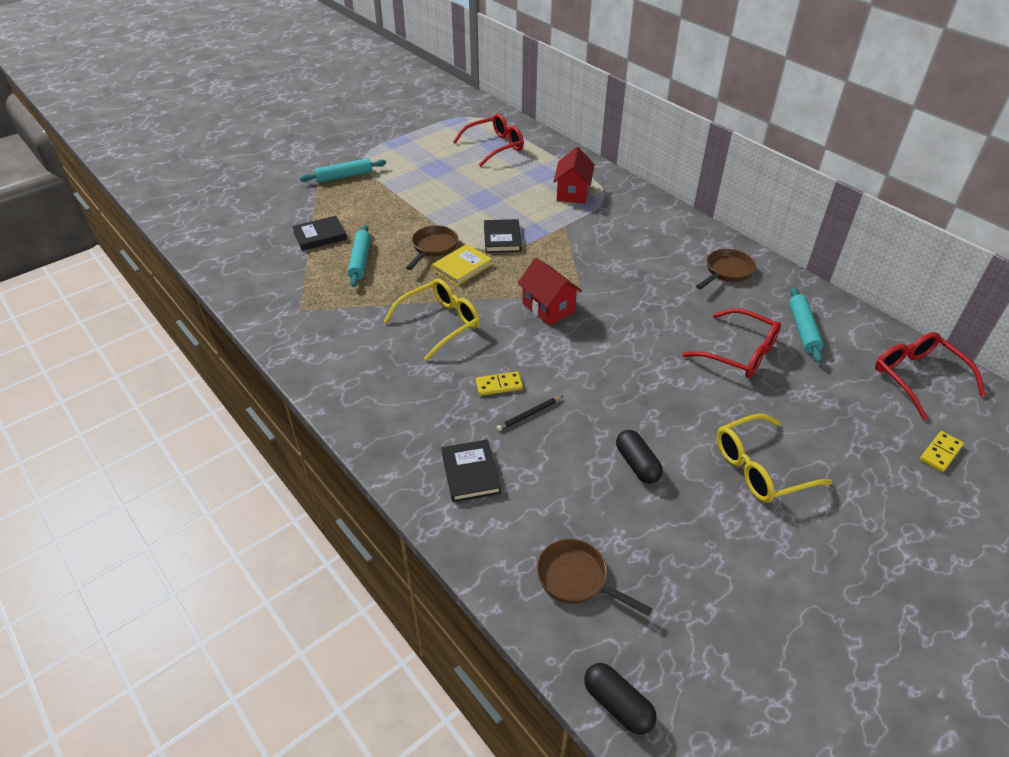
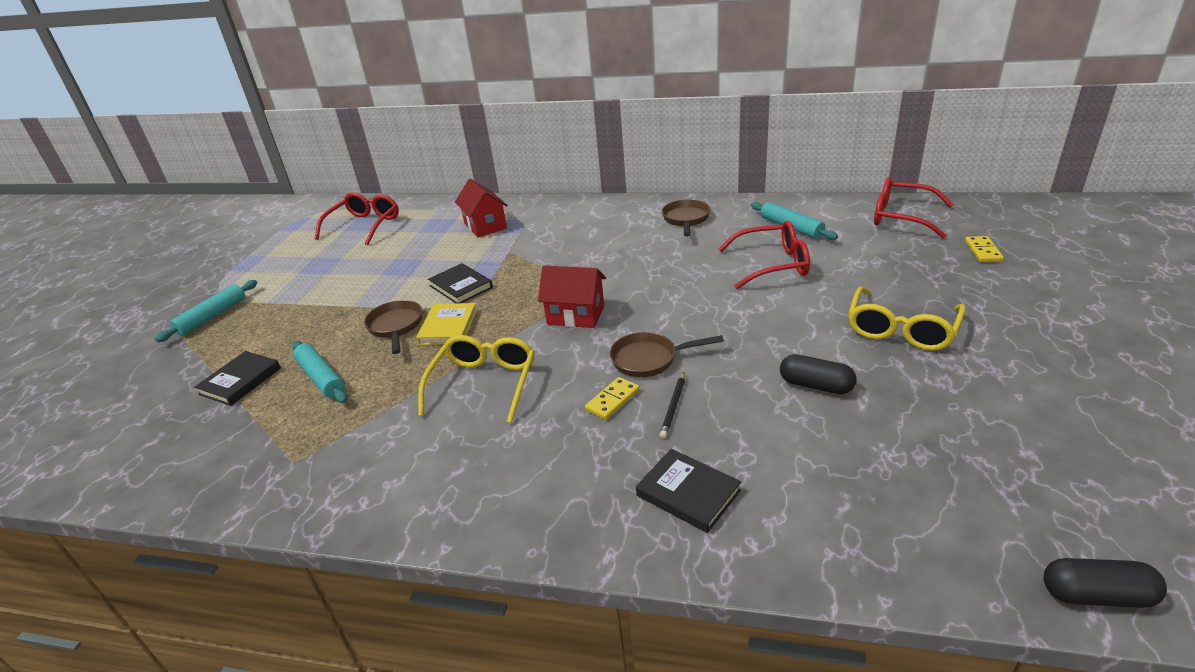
camera: 35 degrees left, 10 degrees down
brown pan [537,539,652,616] -> brown pan moved to [610,332,724,377]

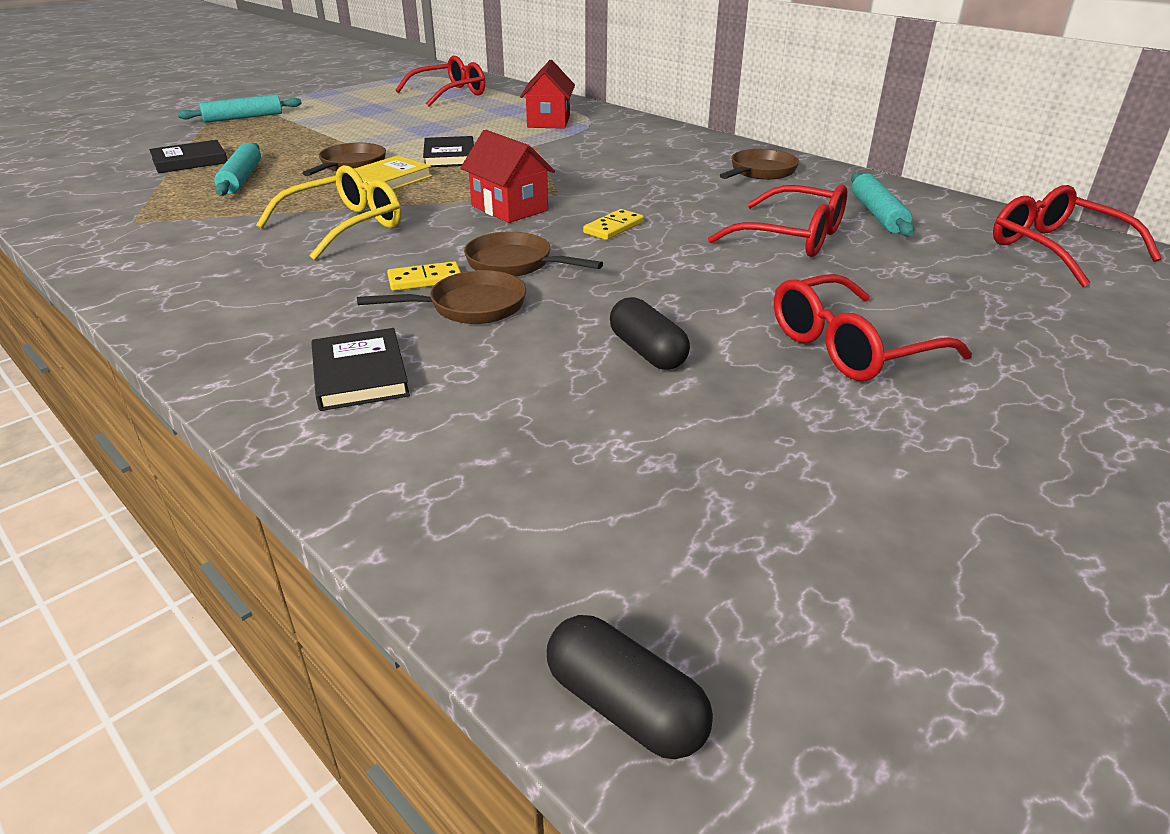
camera: 30 degrees right, 0 degrees up
black pencil [660,373,685,438] -> brown pan [357,270,526,324]
yellow glasses [848,286,966,351] -> red glasses [774,274,972,381]
yellow domino [965,236,1004,262] -> yellow domino moved to [583,209,644,240]

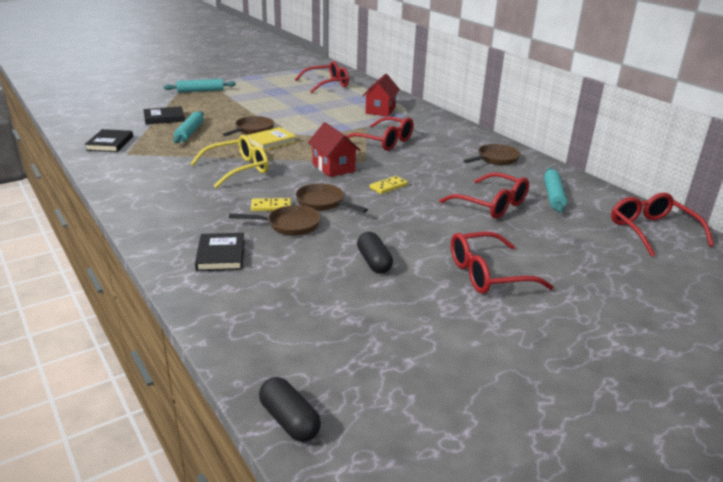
camera: 10 degrees right, 5 degrees down
black book [423,136,474,167] -> black book moved to [85,129,133,152]
none -> red glasses [346,117,414,151]

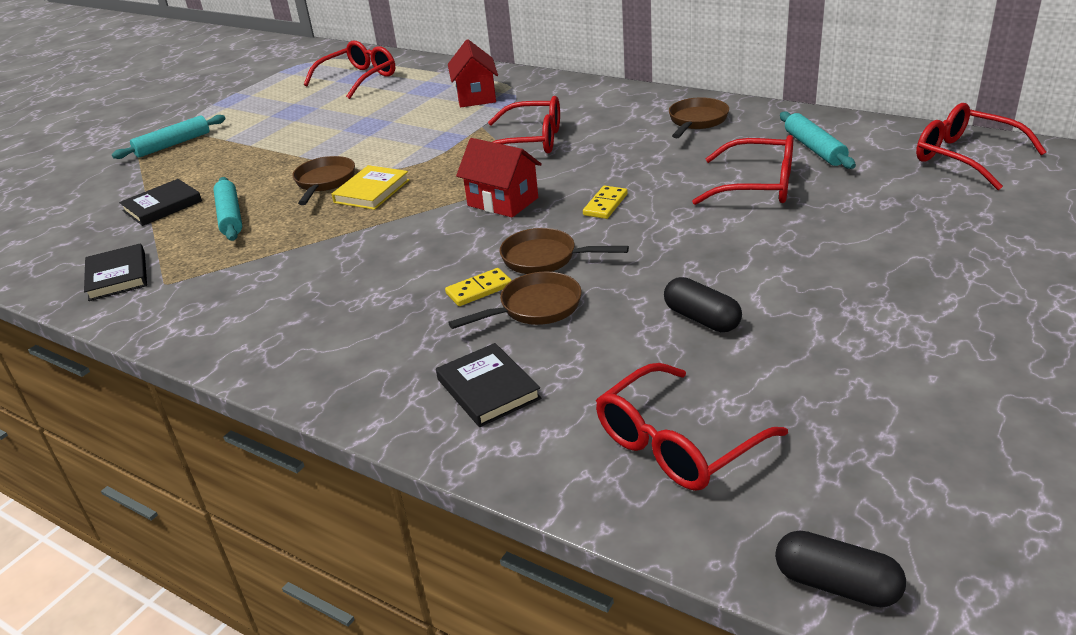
camera: 20 degrees left, 5 degrees up
yellow glasses [190,135,269,188] -> none
red glasses [451,232,554,294] -> red glasses moved to [596,363,788,491]

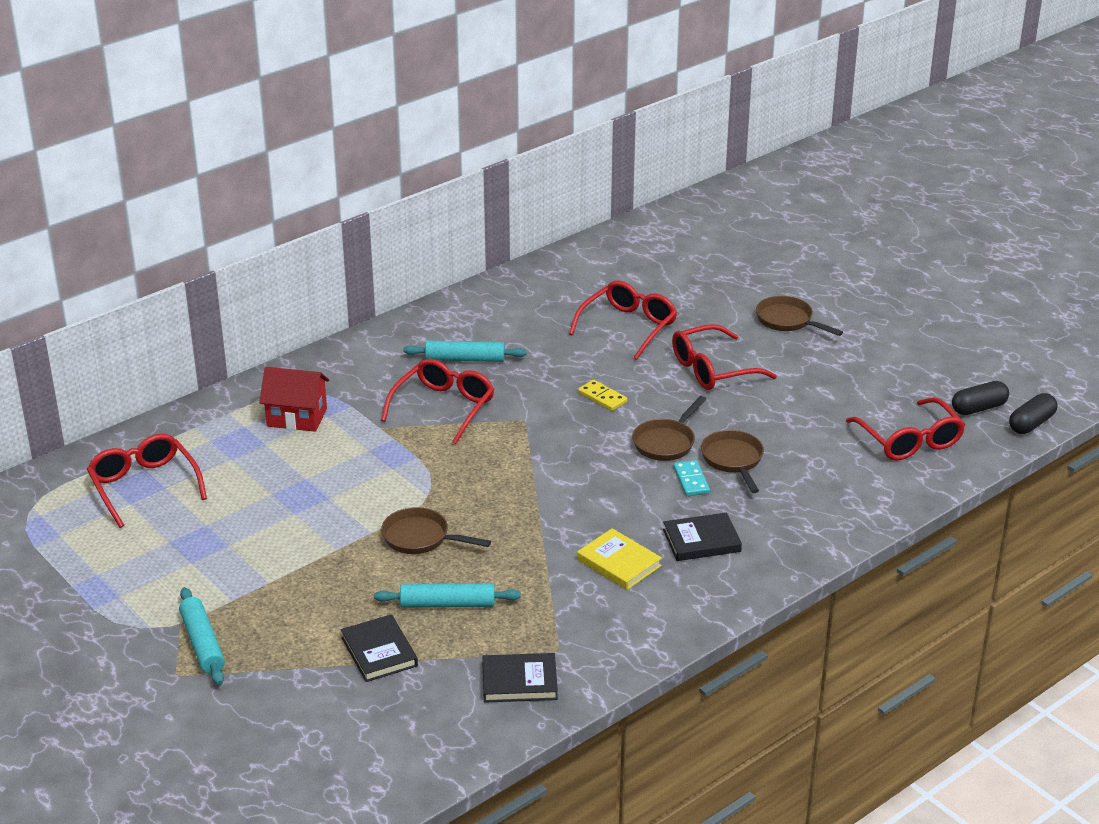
camera: 75 degrees left, 0 degrees up
yellow book [332,165,410,210] -> yellow book moved to [577,528,662,590]
black book [436,343,541,427] -> black book moved to [663,513,742,561]
yellow domino [445,268,512,306] -> turquoise domino [673,460,710,496]
red house [456,138,542,218] -> none
black capsule [664,277,742,332] -> black capsule moved to [952,381,1009,415]
brown pan [669,97,729,138] -> brown pan moved to [756,296,843,336]
turquoise rolling pin [780,111,856,169] -> turquoise rolling pin moved to [403,341,527,362]
red glasses [916,103,1046,190] -> red glasses moved to [672,324,777,390]

